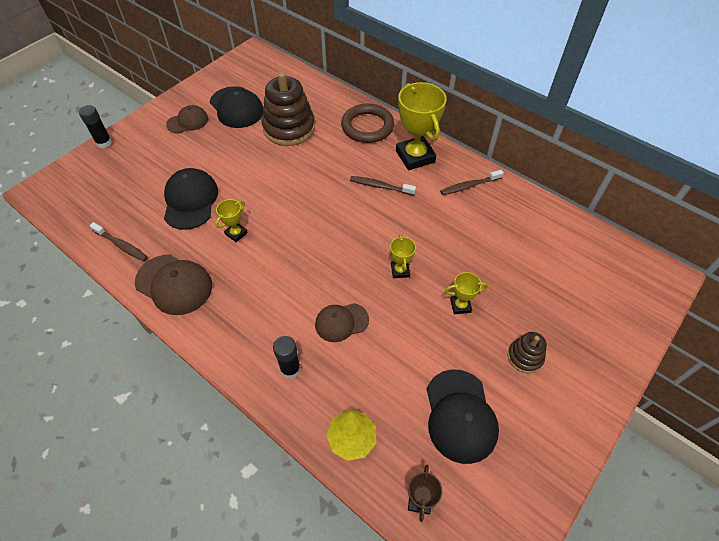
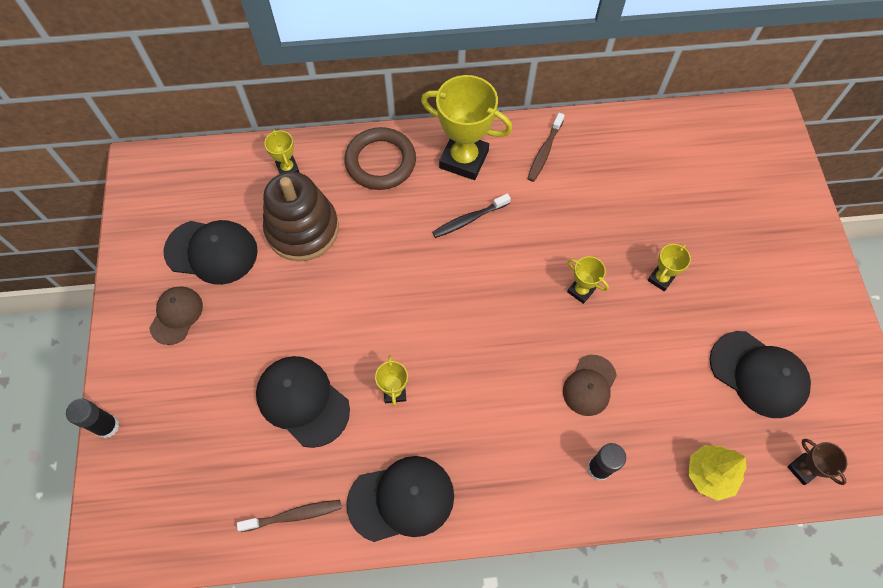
camera: 45 degrees left, 10 degrees up
brown cap [135,254,212,315] -> black cap [346,456,454,542]
brown toothbrush [350,176,416,195] -> black toothbrush [432,194,511,238]
brown stacking toy [508,332,547,373] -> none
none -> yellow trophy [264,129,300,174]

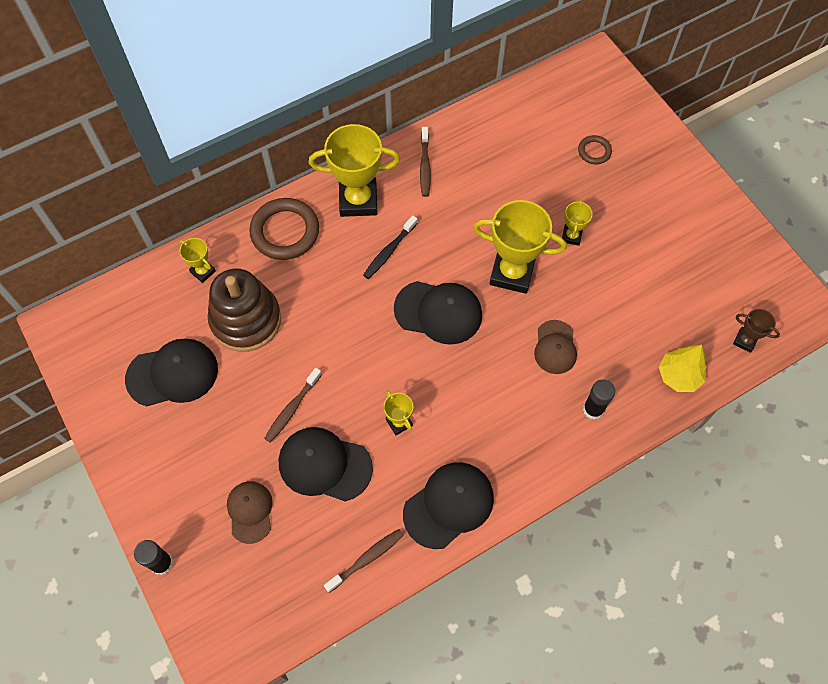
camera: 25 degrees left, 0 degrees up
brown cap [149,287,203,345] -> brown cap moved to [227,481,273,544]
yellow trophy [567,256,609,304] -> yellow trophy [473,200,567,294], size x2.06
black cap [710,331,811,418] -> black cap moved to [394,281,482,345]
none -> brown toothbrush [264,368,322,443]
none -> brown ring [578,135,612,164]

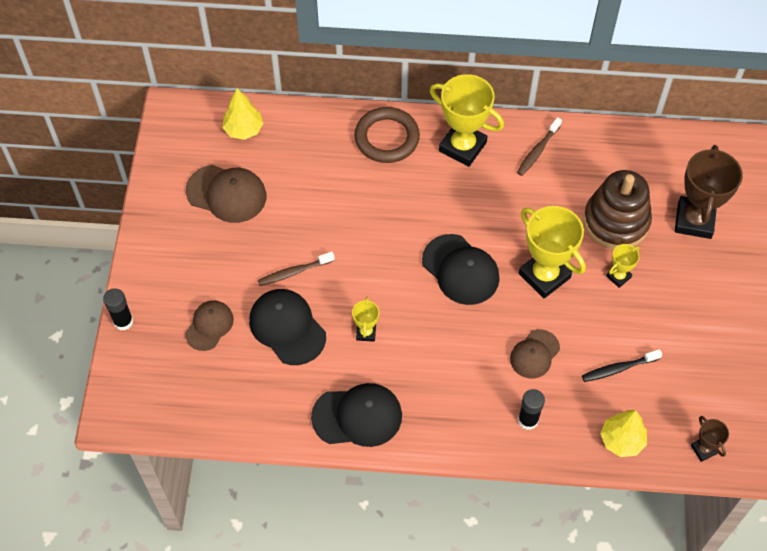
camera: 35 degrees right, 5 degrees down
black cap [125,339,218,407] -> brown cap [186,165,266,223]
yellow trophy [179,238,216,283] -> none
brown stacking toy [208,269,281,352] -> brown stacking toy moved to [583,170,652,249]
brown toothbrush [324,529,404,593] -> none
black toothbrush [363,215,417,279] -> black toothbrush moved to [582,349,662,382]
brown ring [578,135,612,164] -> brown trophy [675,145,743,239]
none -> yellow tree [222,88,263,140]

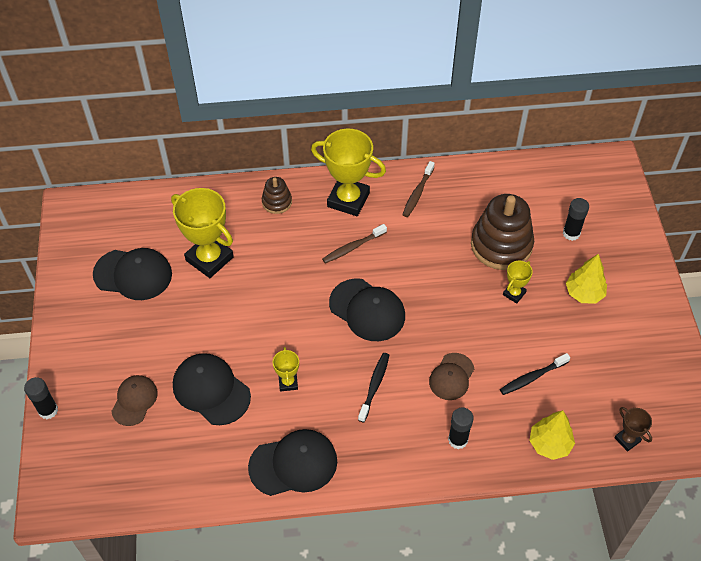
camera: 10 degrees left, 5 degrees down
brown cap [186,165,266,223] -> black cap [93,248,172,300]
yellow tree [222,88,263,140] -> yellow tree moved to [566,254,607,304]
brown toothbrush [258,252,335,286] -> brown toothbrush moved to [322,224,387,263]
brown ring [354,107,420,163] -> brown stacking toy [262,177,292,214]
yellow trophy [519,206,586,299] -> yellow trophy moved to [171,188,234,278]
brown trophy [675,145,743,239] -> black glue stick [563,198,589,241]
none -> black toothbrush [358,353,389,422]

